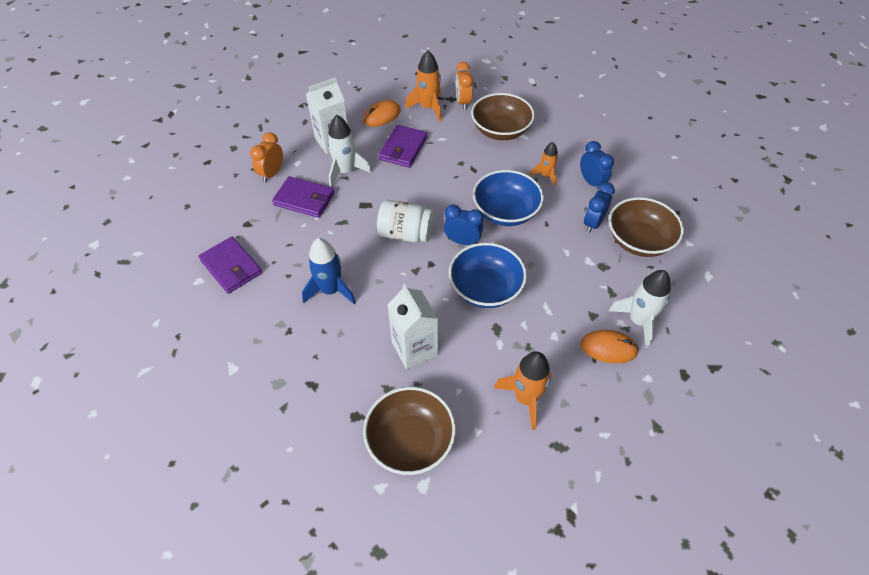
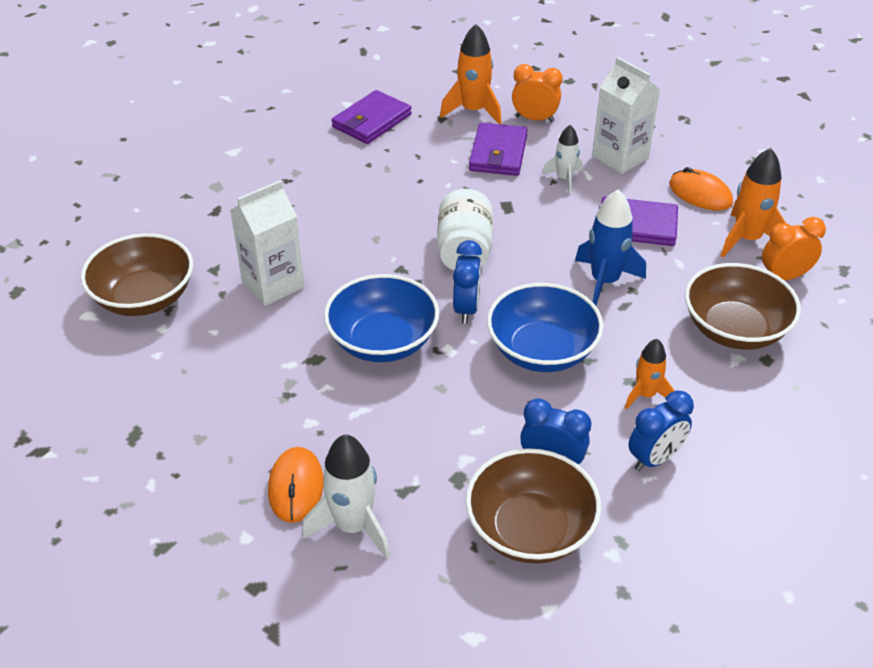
camera: 80 degrees right, 10 degrees down
blue rocket [302,238,356,305] -> blue rocket moved to [575,189,646,306]
white rocket [327,115,372,187] -> white rocket [542,125,583,194], size x0.62
orange rocket [494,351,552,430] -> orange rocket moved to [440,24,502,124]

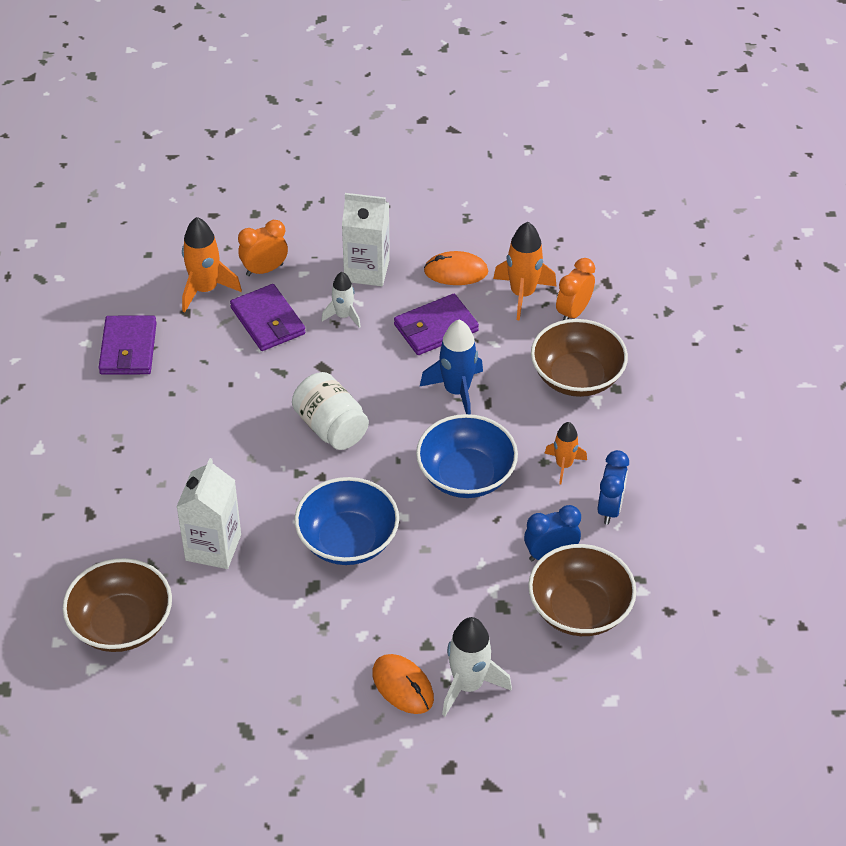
camera: 40 degrees left, 5 degrees up
blue clock [453,240,482,324] -> none

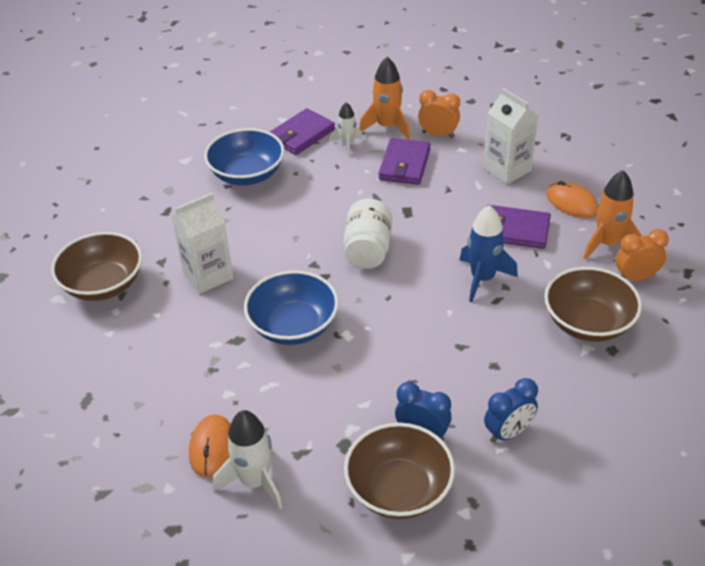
camera: 45 degrees right, 5 degrees down
white rocket [321,272,361,328] -> white rocket moved to [331,102,363,157]
blue bowl [416,414,518,498] -> blue bowl moved to [204,128,285,185]
orange rocket [544,422,587,484] -> none

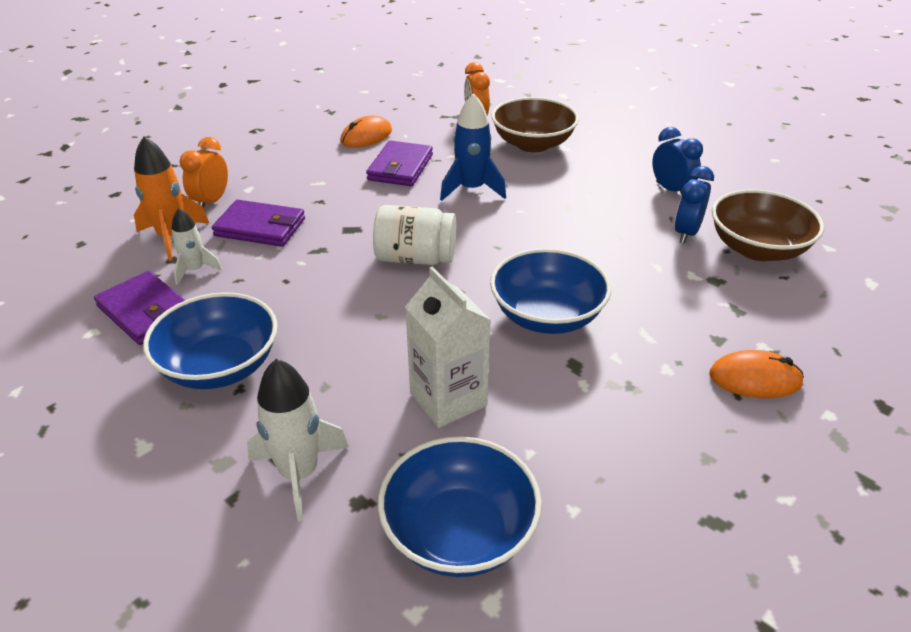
camera: 90 degrees left, 5 degrees down
brown bowl [51,232,142,301] -> blue bowl [378,436,542,577]
white rocket [213,410,283,510] -> white rocket moved to [247,359,349,522]
white carton [483,88,539,184] -> none
orange rocket [583,170,642,260] -> none

